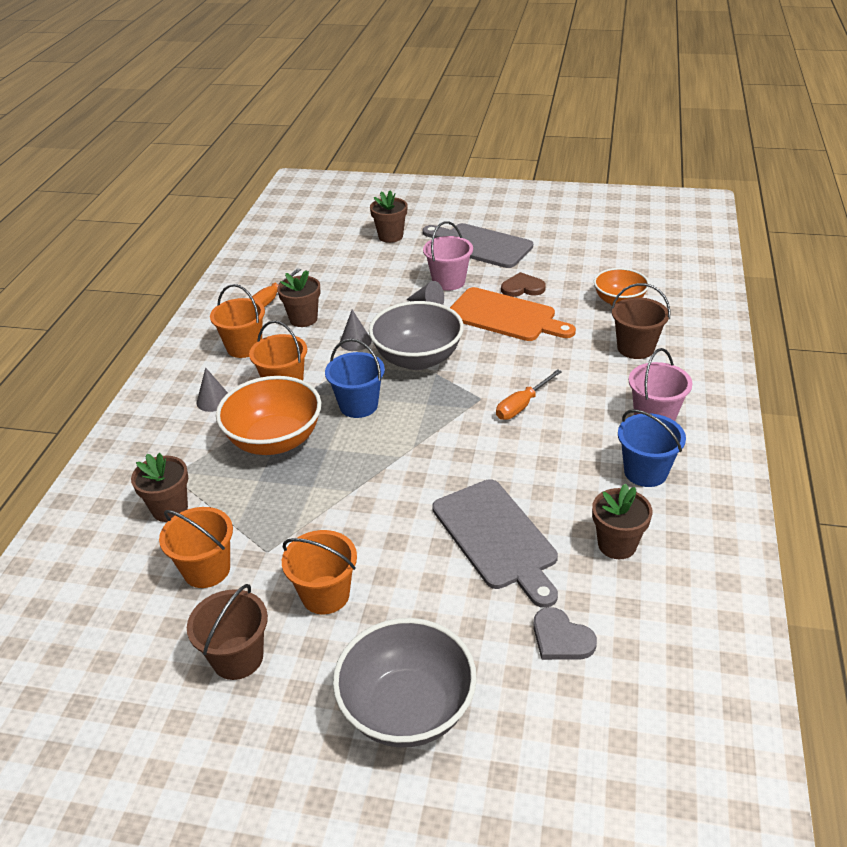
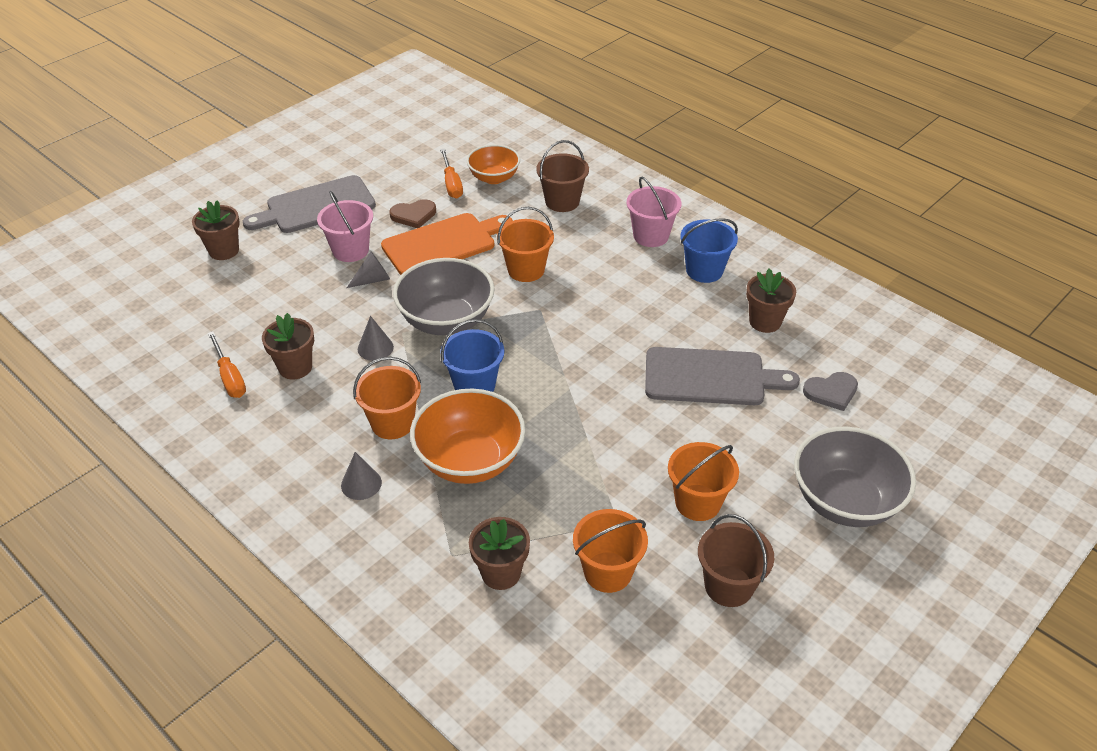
camera: 60 degrees left, 5 degrees up
orange bucket [210,284,265,358] -> orange bucket moved to [497,207,554,282]
orange screwdriver [496,369,562,420] -> orange screwdriver moved to [440,149,463,199]
brown heart [501,272,546,297] -> brown heart turned 135 degrees counterclockwise [390,199,436,228]

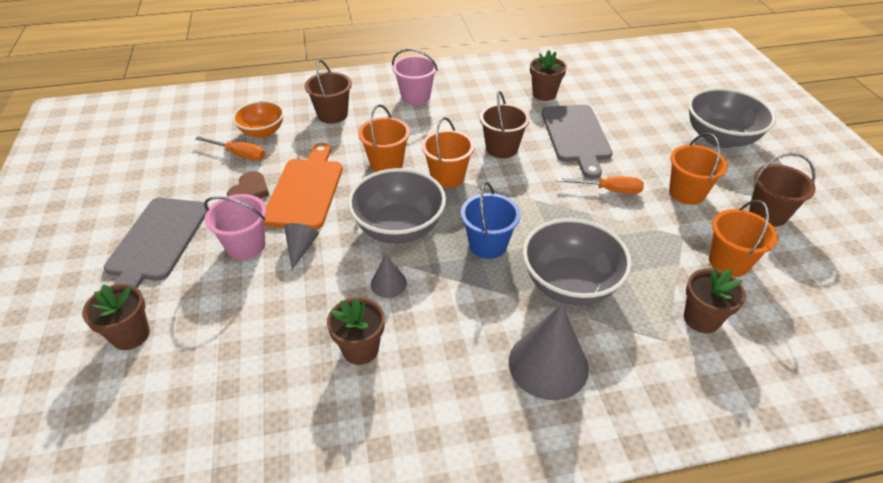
camera: 55 degrees left, 0 degrees up
orange screwdriver [208,332,246,398] -> orange screwdriver moved to [557,176,644,194]
grey cone [341,452,382,500] -> grey cone [509,303,589,400], size x1.96
orange bucket [353,357,421,439] -> orange bucket moved to [422,117,475,188]
orange bowl [410,389,526,484] -> grey bowl [523,218,632,305]
grey cutting board [645,347,800,405] -> grey cutting board turned 135 degrees clockwise [541,105,612,179]
blue bucket [680,218,738,283] -> none
grey heart [803,372,858,411] -> none
none -> brown bucket [480,91,530,158]

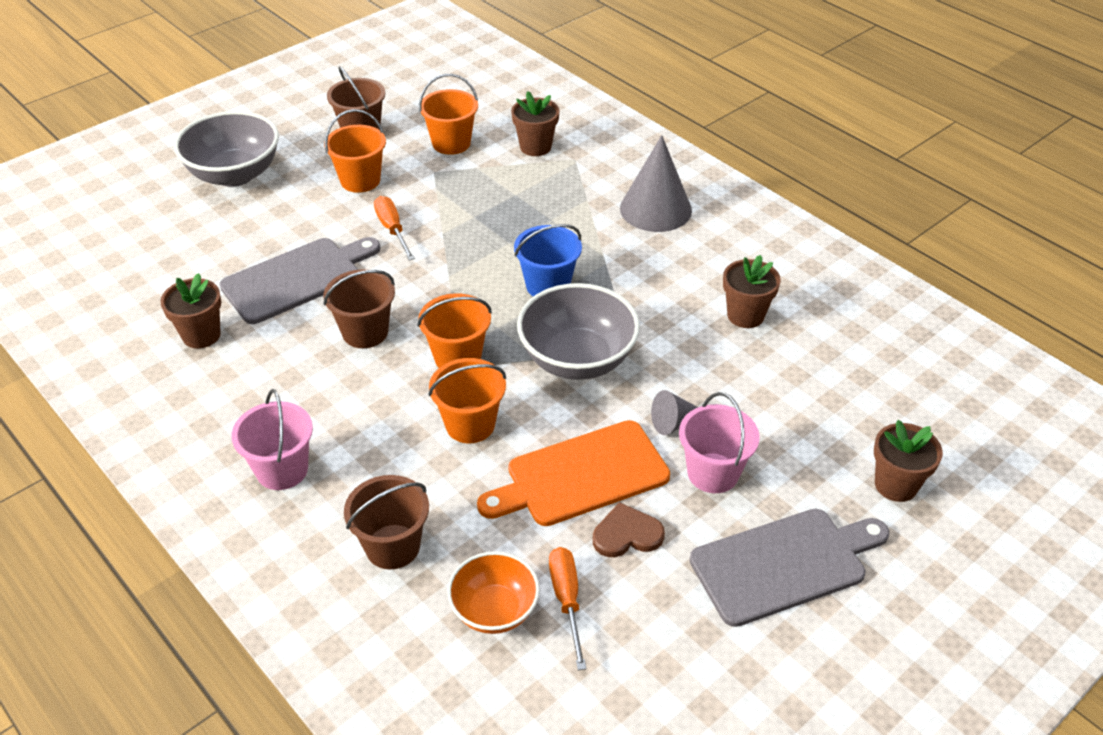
camera: 120 degrees left, 0 degrees up
grey cone [371,254,407,298] -> none
grey bowl [523,218,632,305] -> none

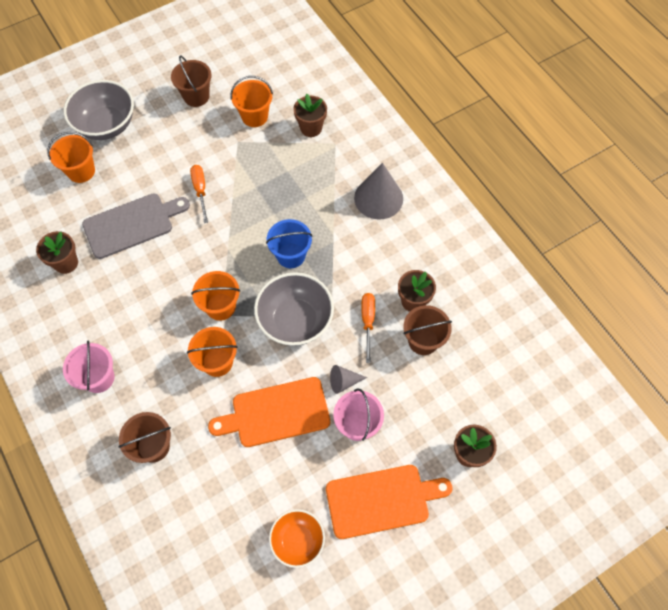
camera: 10 degrees right, 20 degrees up
brown bucket [323,269,395,348] -> brown bucket moved to [403,305,452,355]
orange bucket [324,109,386,193] -> orange bucket moved to [47,132,95,183]
orange bowl [447,551,540,634] -> orange bowl moved to [269,509,325,568]
orange screwdriver [549,547,587,670] -> orange screwdriver moved to [361,293,375,363]
brown heart [593,502,665,557] -> none
grey cutting board [689,509,889,627] -> orange cutting board [326,465,453,539]

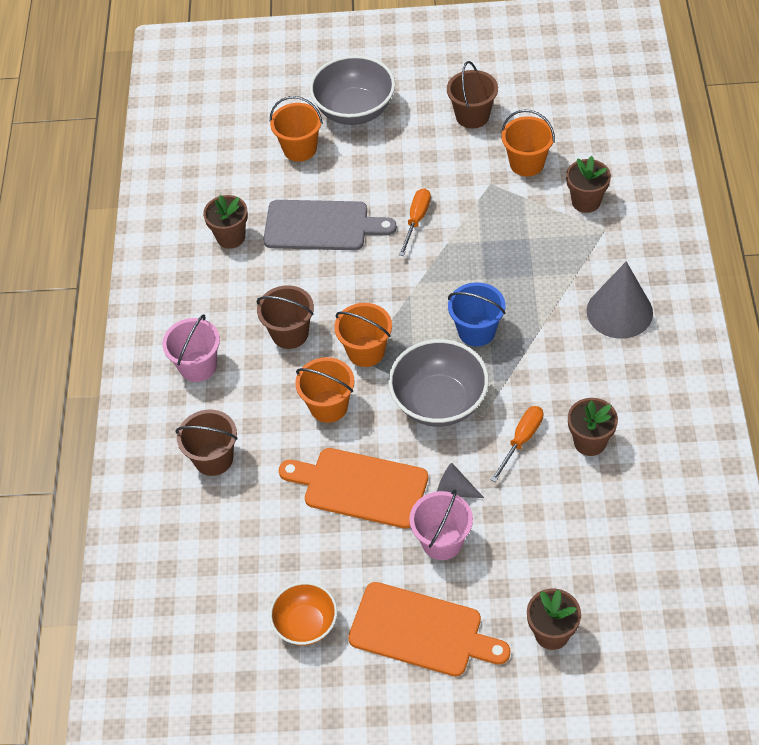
camera: 35 degrees right, 10 degrees down
brown bucket [403,305,452,355] -> brown bucket moved to [256,285,314,349]

